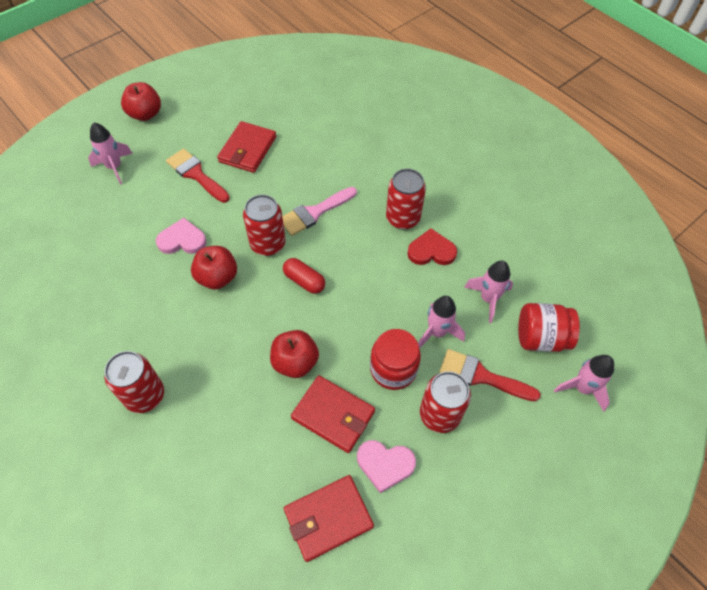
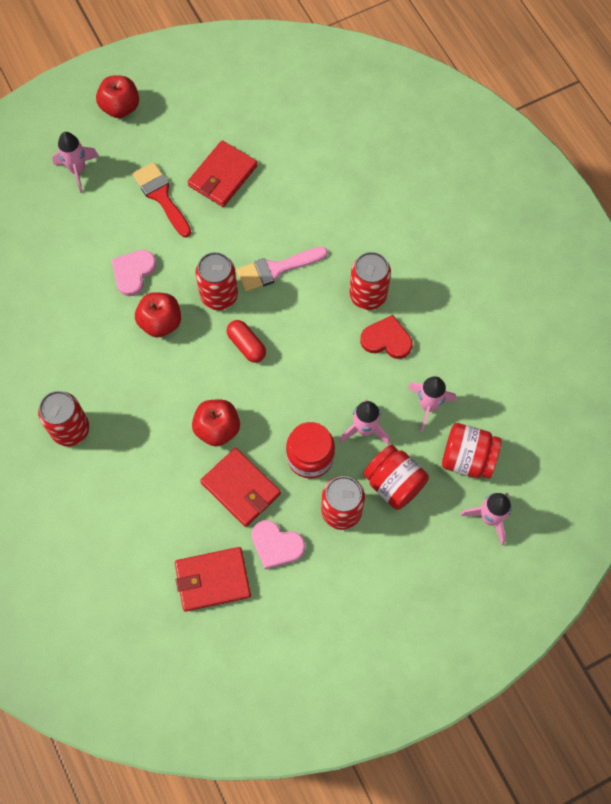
camera: 15 degrees right, 10 degrees up
pink heart [156,218,207,254] -> pink heart turned 75 degrees counterclockwise [112,250,156,296]
red brush [439,349,541,401] -> red jar [363,445,429,510]

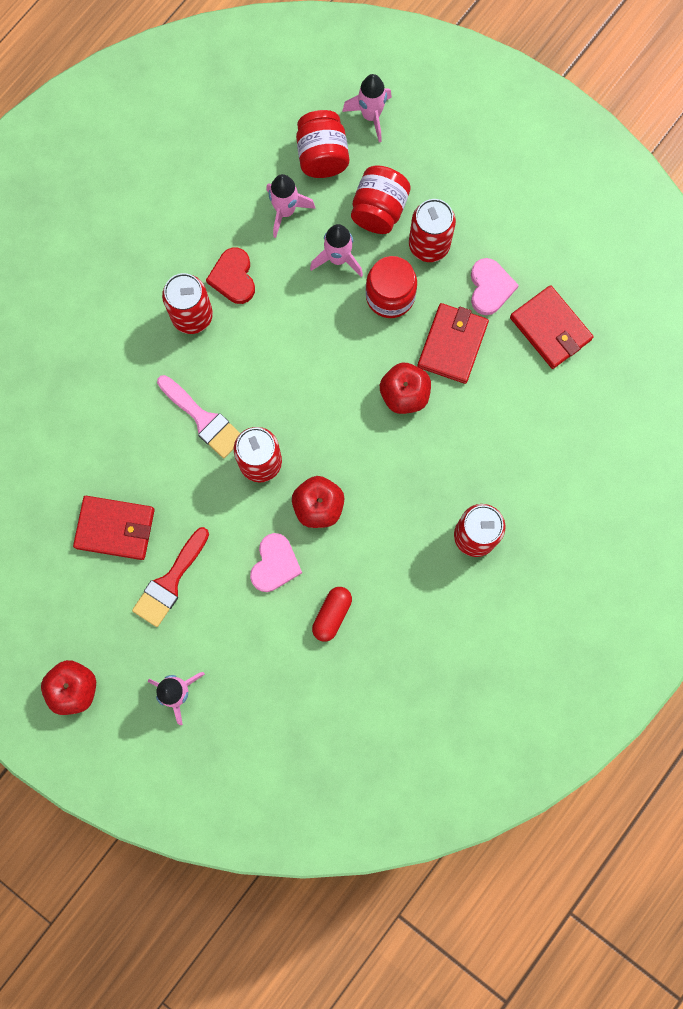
camera: 115 degrees left, 10 degrees up
pink heart [112,250,156,296] -> pink heart turned 75 degrees counterclockwise [250,533,302,592]
red capsule [227,320,266,363] -> red capsule moved to [312,587,352,642]

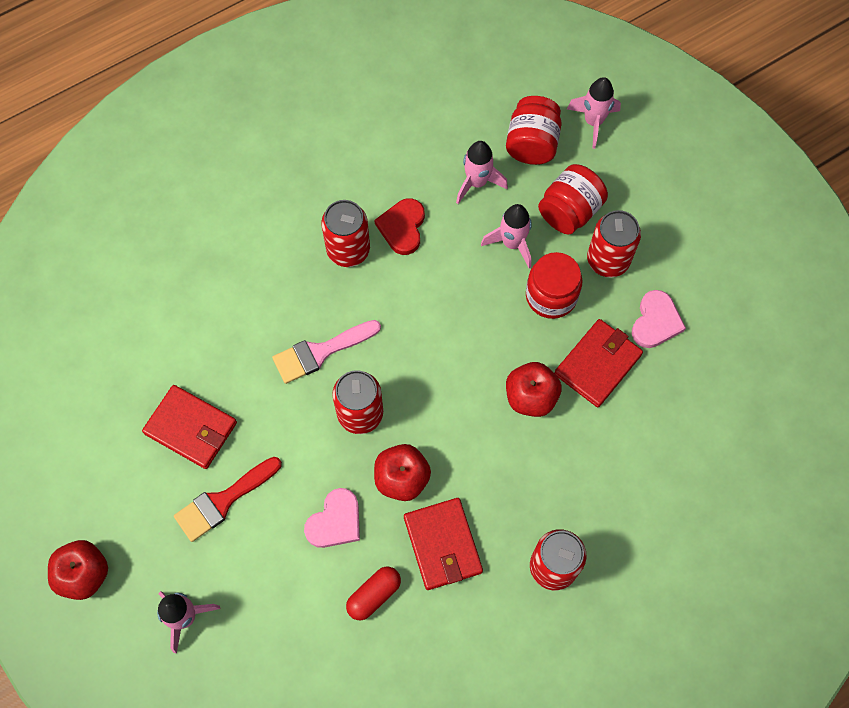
camera: 20 degrees right, 10 degrees down
pink brush [157,375,240,458] -> pink brush turned 90 degrees clockwise [272,320,381,384]
red wallet [510,285,594,369] -> red wallet moved to [404,498,483,590]

